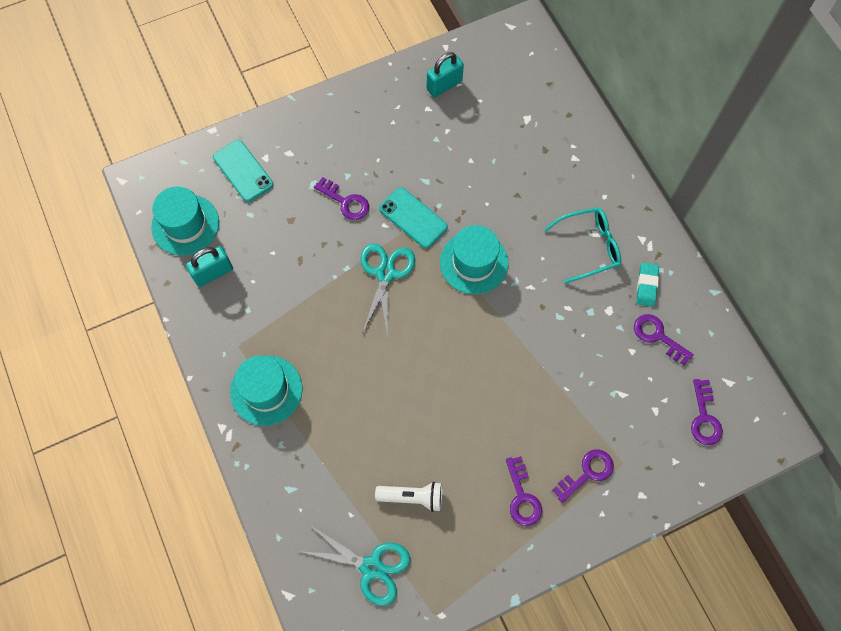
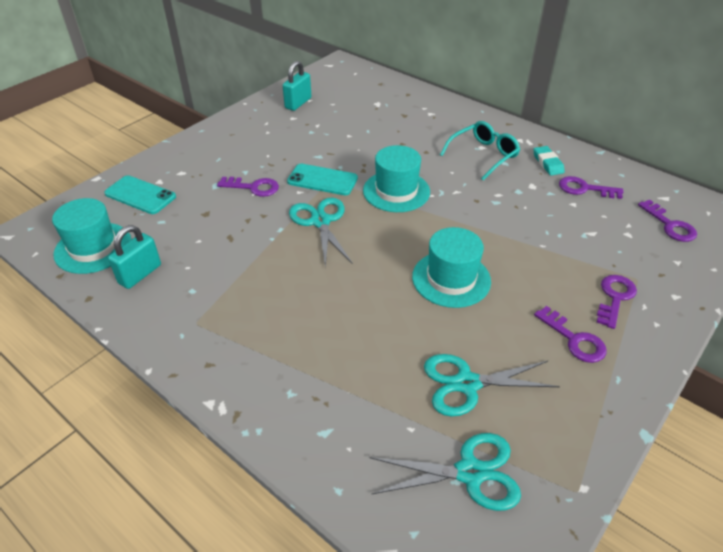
camera: 25 degrees left, 25 degrees down
turquoise hat [230,355,302,426] -> turquoise hat moved to [412,227,491,308]
white flashlight [375,482,442,512] -> turquoise scissors [424,354,560,417]

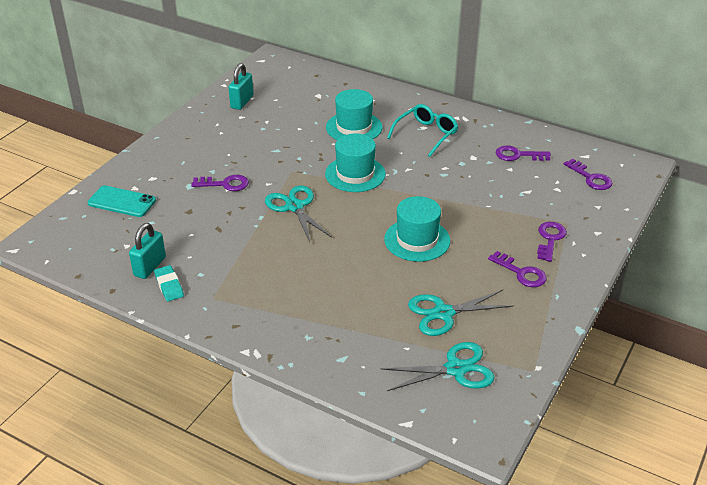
camera: 10 degrees left, 5 degrees down
turquoise hat [52,198,132,274] -> turquoise hat moved to [326,89,382,140]
turquoise phone [287,164,358,195] -> none
turquoise eraser [533,146,565,176] -> turquoise eraser moved to [154,265,184,302]

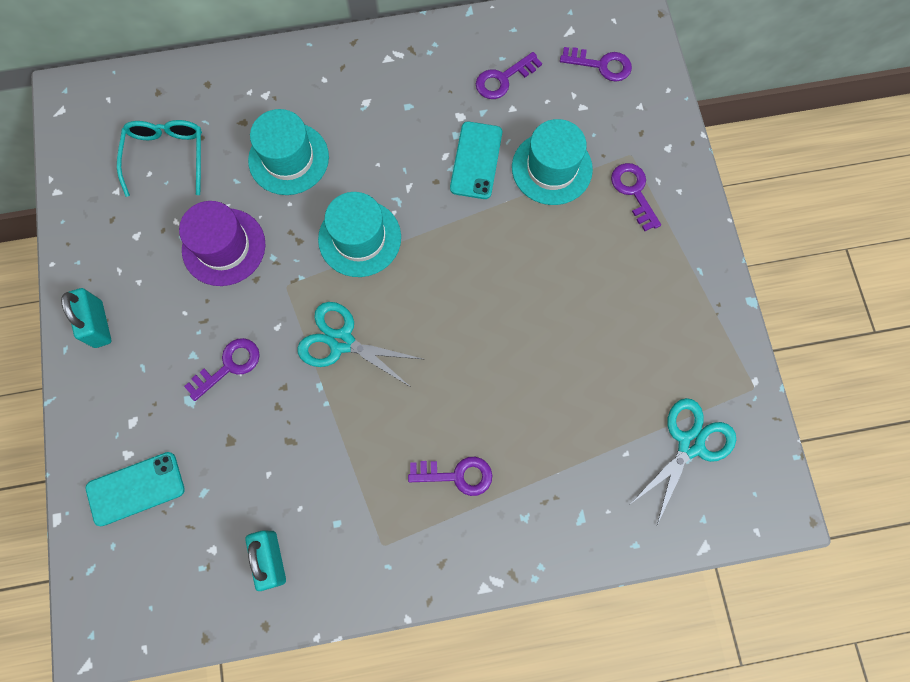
camera: 40 degrees left, 35 degrees up
turquoise eraser [154,265,184,302] -> none
turquoise padlock [228,63,254,110] -> turquoise padlock moved to [61,288,111,348]
turquoise hat [384,196,450,262] -> turquoise hat moved to [512,119,593,205]
turquoise glasses [387,104,458,157] -> turquoise glasses moved to [117,120,202,197]
turquoise scissors [408,290,514,336] -> none
purple key [488,251,547,287] -> purple key moved to [408,457,492,496]
none -> purple hat [179,201,265,286]
none -> turquoise phone [450,121,502,199]

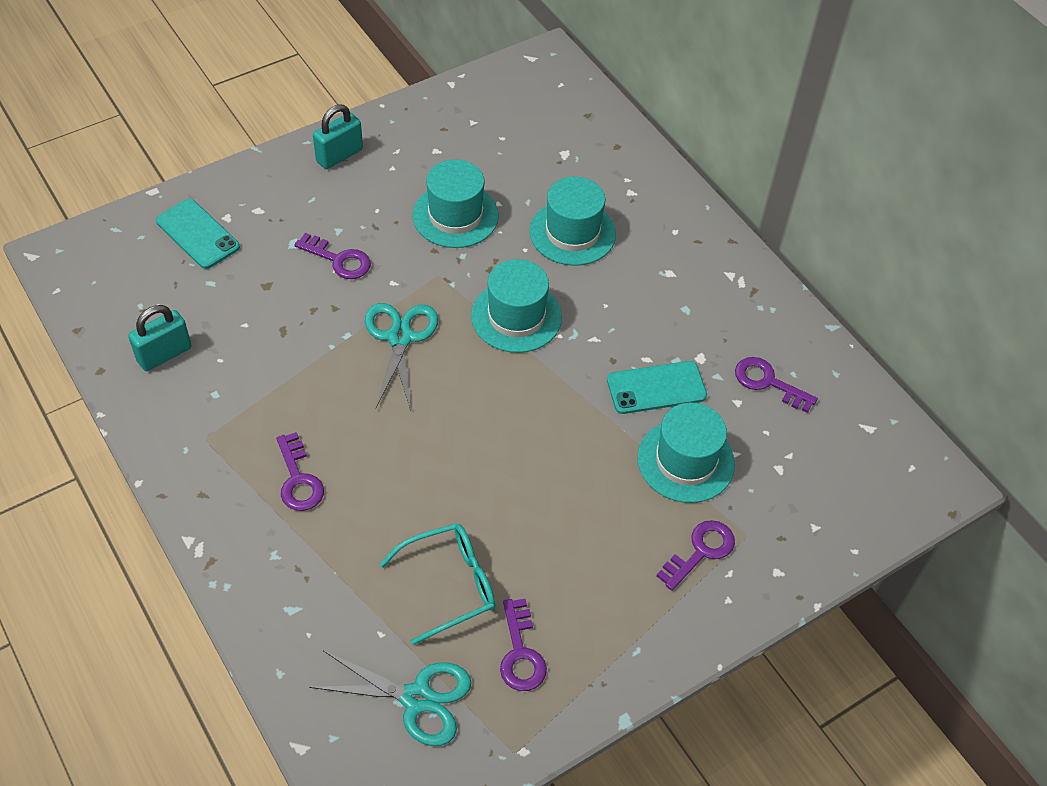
camera: 65 degrees right, 20 degrees down
turquoise glasses [117,120,202,197] -> turquoise glasses moved to [379,523,496,645]
purple hat [179,201,265,286] -> turquoise hat [412,159,499,248]
purple key [560,47,632,81] -> purple key moved to [500,599,547,691]

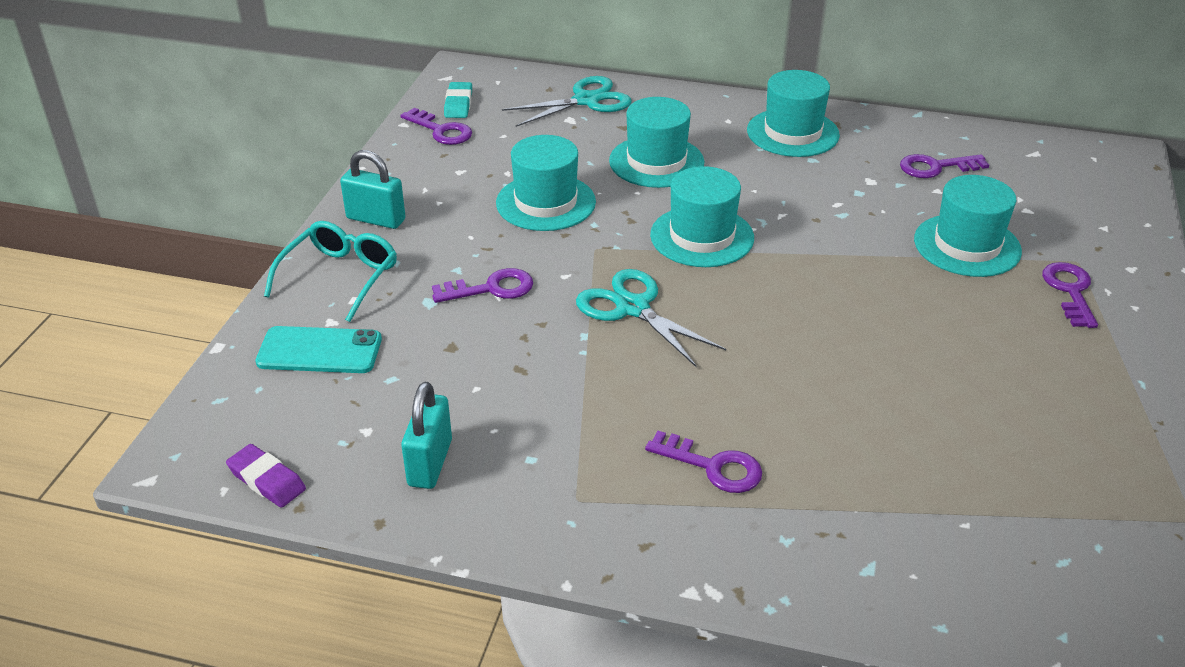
camera: 40 degrees left, 15 degrees down
turquoise scissors [309,650,471,746] -> turquoise scissors moved to [502,76,631,127]
turquoise padlock [313,104,363,169] -> turquoise padlock turned 75 degrees counterclockwise [340,150,406,229]
turquoise glasses [379,523,496,645] -> turquoise glasses moved to [264,221,397,322]
purple key [500,599,547,691] -> purple key moved to [400,108,472,145]
turquoise phone [607,361,707,414] -> none
none -> purple eraser [226,444,306,508]
none -> turquoise eraser [444,82,472,118]
none -> turquoise hat [747,70,840,157]

